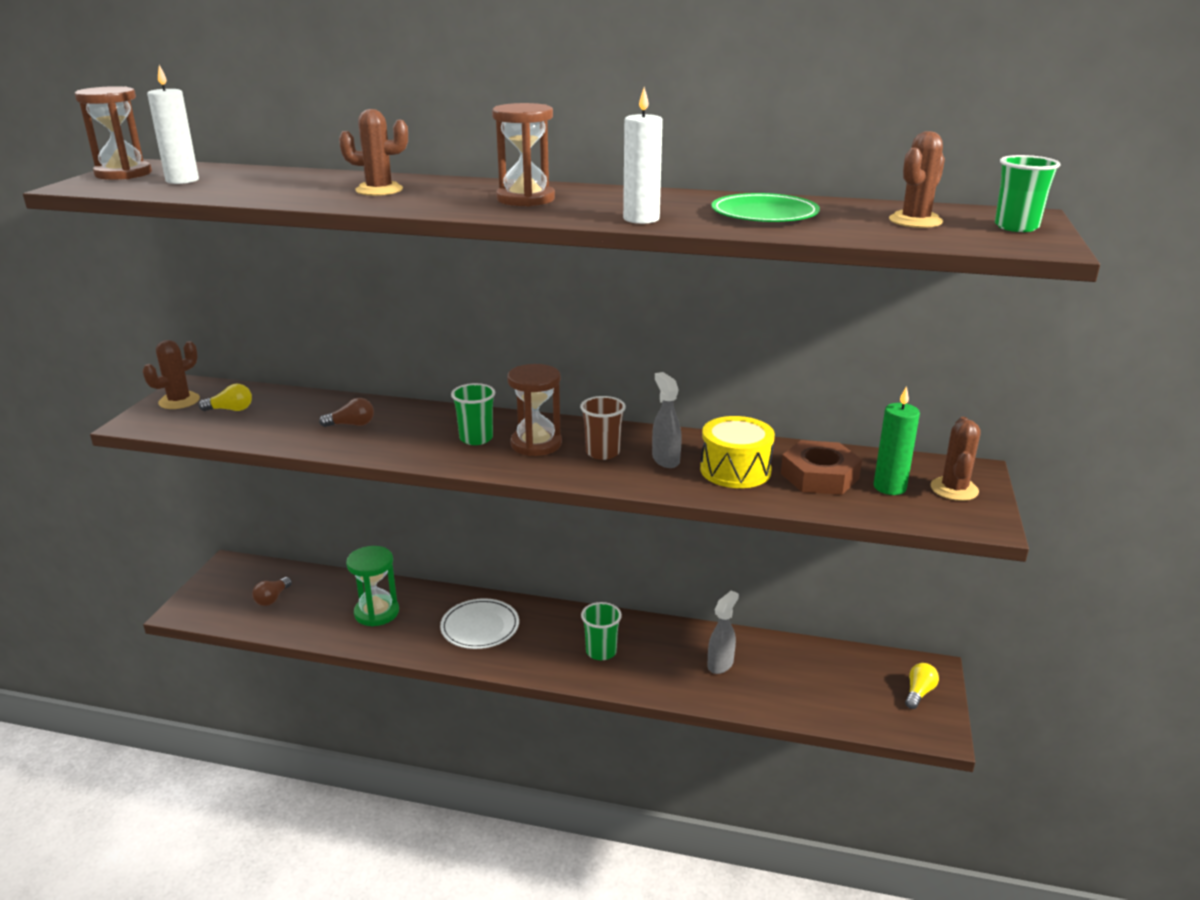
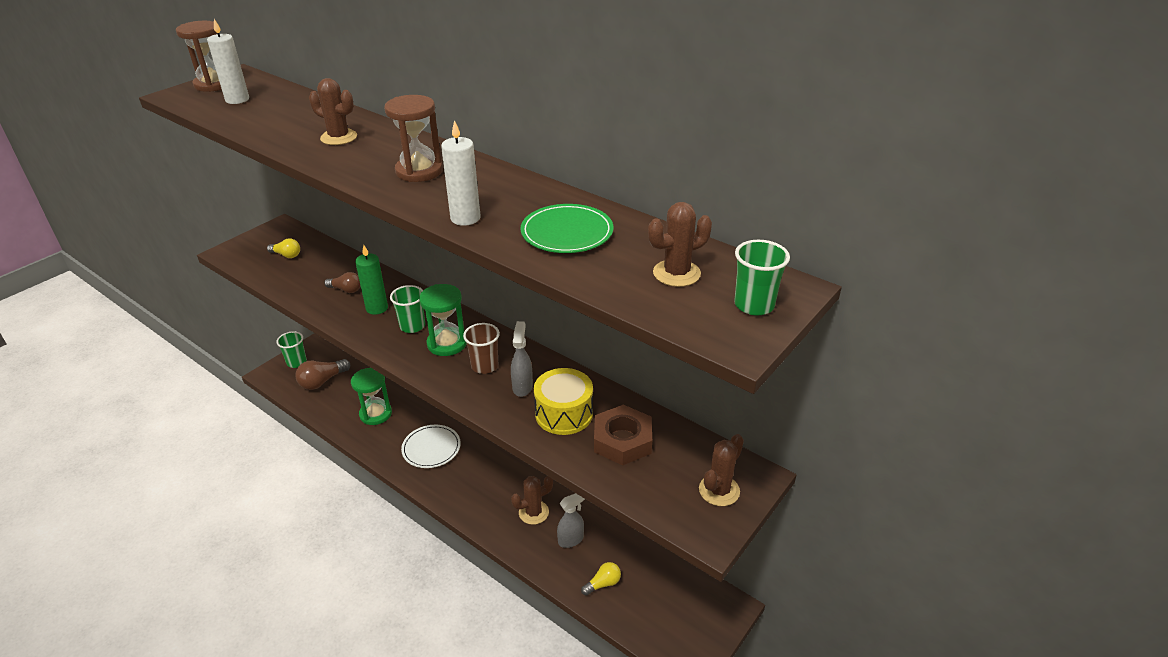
camera: 25 degrees right, 10 degrees up
brown cactus [143,340,200,409] -> brown cactus moved to [511,476,553,525]
brown light bulb [252,577,292,606] -> brown light bulb [295,359,350,390], size x1.65
brown hourglass [507,364,562,456] -> green hourglass [419,284,467,356]
green cup [581,602,622,660] -> green cup moved to [276,331,307,368]
green candle [874,386,920,495] -> green candle moved to [355,245,388,315]
yellow light bulb [905,663,939,709] -> yellow light bulb moved to [581,562,621,596]

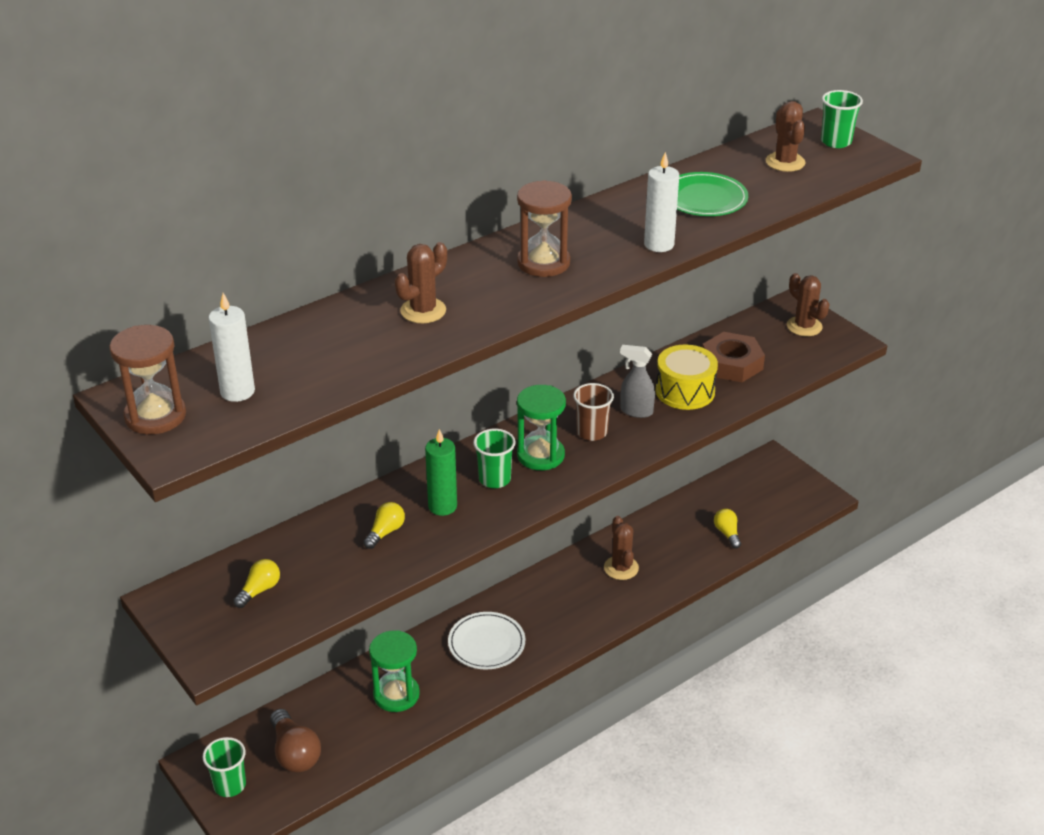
camera: 75 degrees left, 0 degrees up
brown light bulb [324,272,360,293] -> yellow light bulb [363,502,405,549]
grey spray bottle [557,493,585,548] -> none

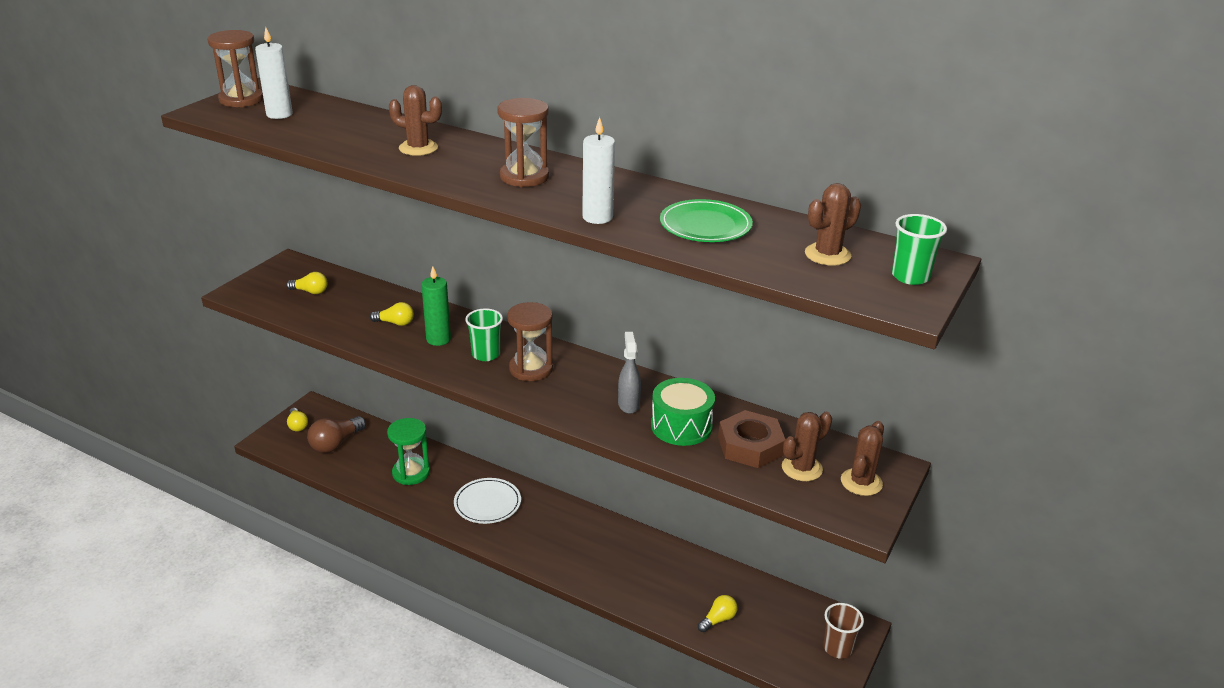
camera: 65 degrees right, 5 degrees down
green cup [202,737,246,797] -> yellow light bulb [287,408,308,432]
green hourglass [517,385,566,470] -> brown hourglass [507,302,553,381]
brown cup [573,383,614,441] -> brown cup moved to [823,603,864,658]
brown cactus [604,516,639,580] -> brown cactus moved to [782,412,832,481]
yellow drum [656,344,718,410] -> green drum [651,378,715,446]

